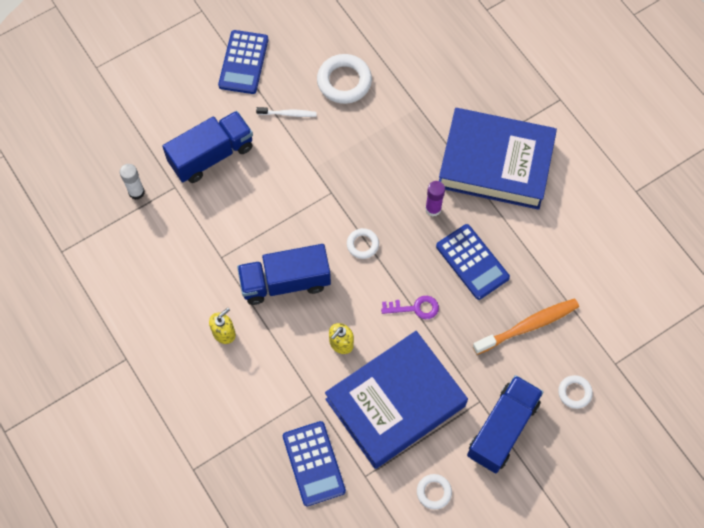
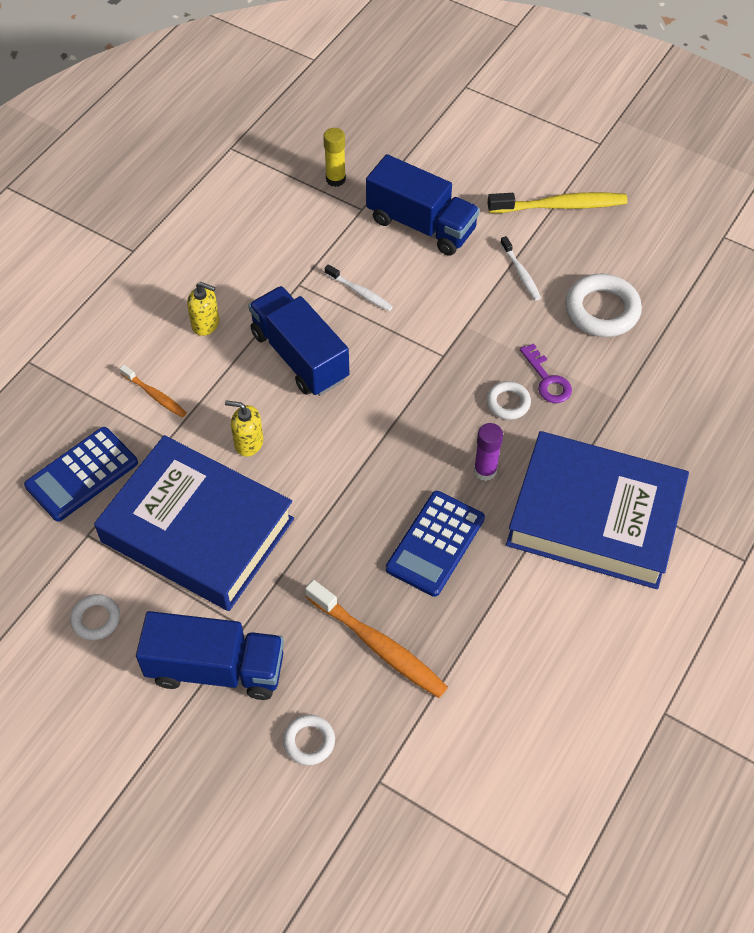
camera: 65 degrees right, 10 degrees down
white glue stick [120,164,145,200] -> yellow glue stick [323,128,346,187]
blue calculator [218,30,268,94] -> yellow toothbrush [487,192,627,213]
white ring [347,228,379,259] -> white ring moved to [486,381,531,420]
purple key [381,296,439,319] -> purple key moved to [520,343,572,403]
blue book [439,108,557,210] -> blue book turned 60 degrees counterclockwise [506,431,689,589]
none -> orange toothbrush [119,365,187,417]
none -> white toothbrush [325,264,393,311]

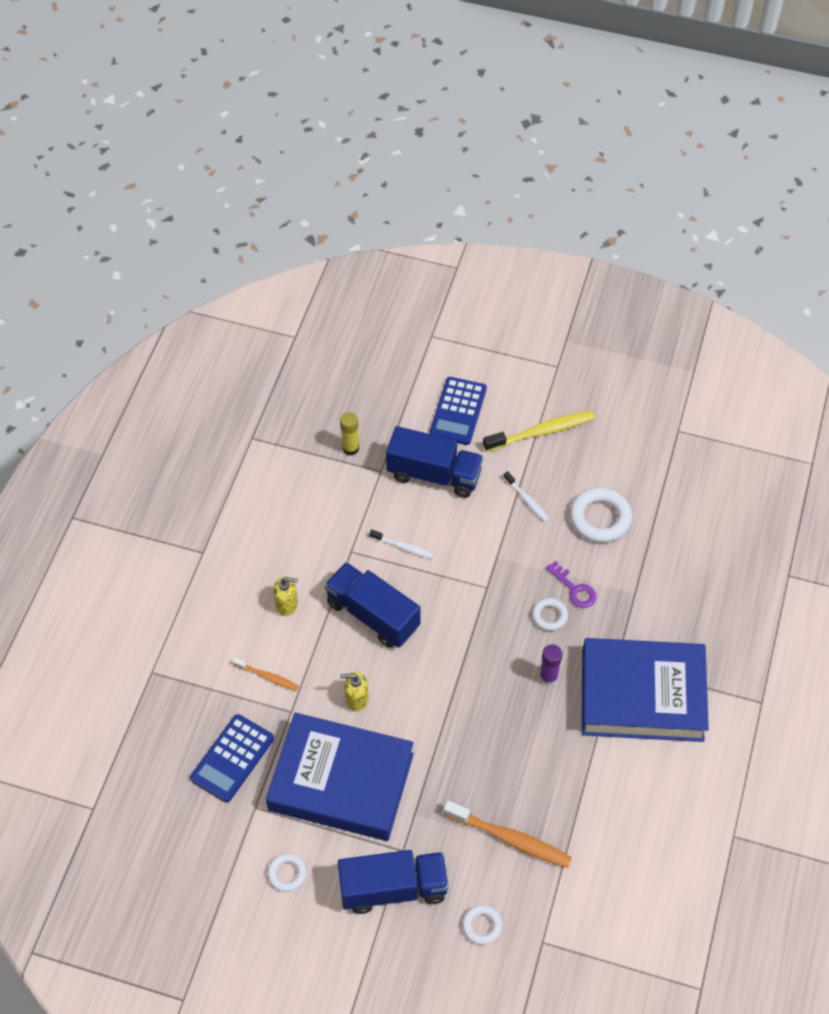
camera: 15 degrees left, 0 degrees up
blue calculator [386,491,485,597] -> blue calculator moved to [430,377,487,445]

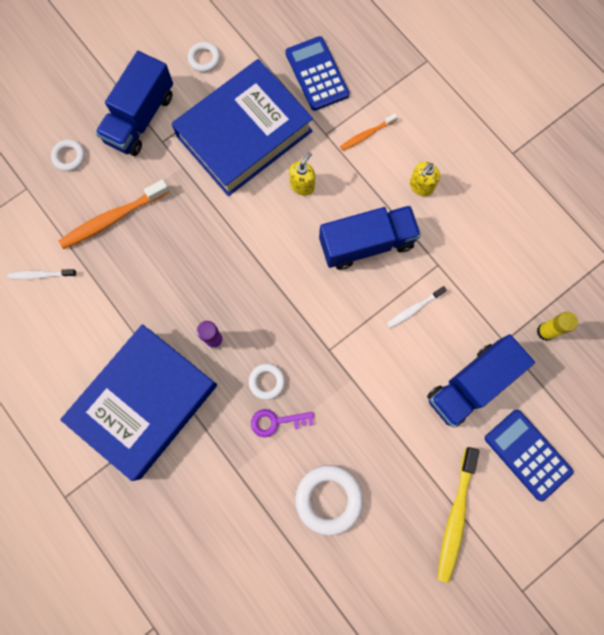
camera: 125 degrees right, 20 degrees up
white toothbrush [503,471,550,522] -> white toothbrush moved to [8,269,77,280]

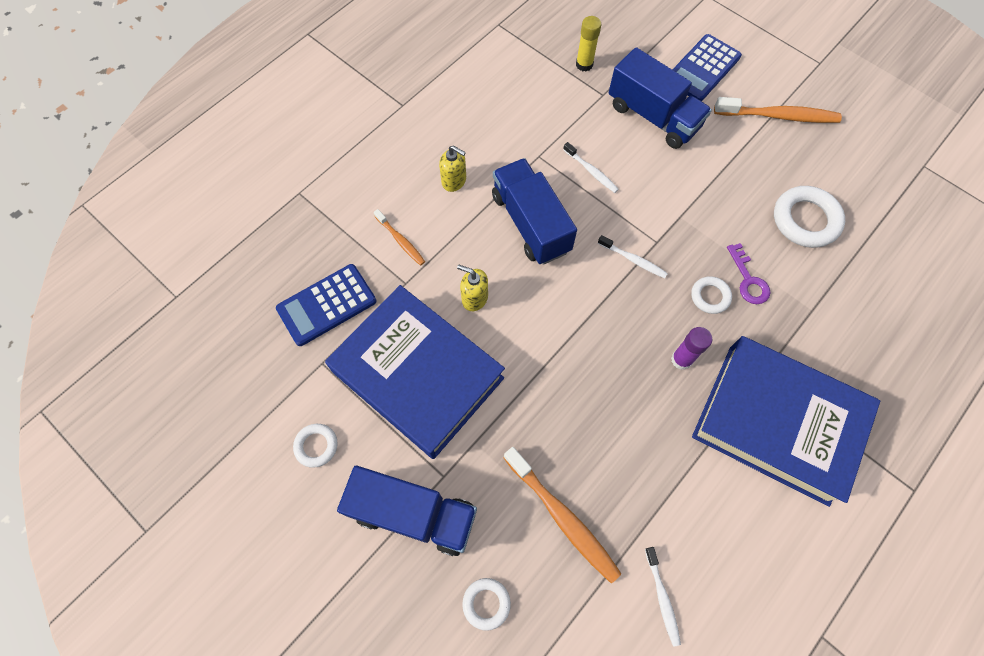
camera: 100 degrees left, 10 degrees down
yellow toothbrush [438,447,480,583] -> orange toothbrush [714,97,842,123]
none -> white toothbrush [598,235,668,278]

